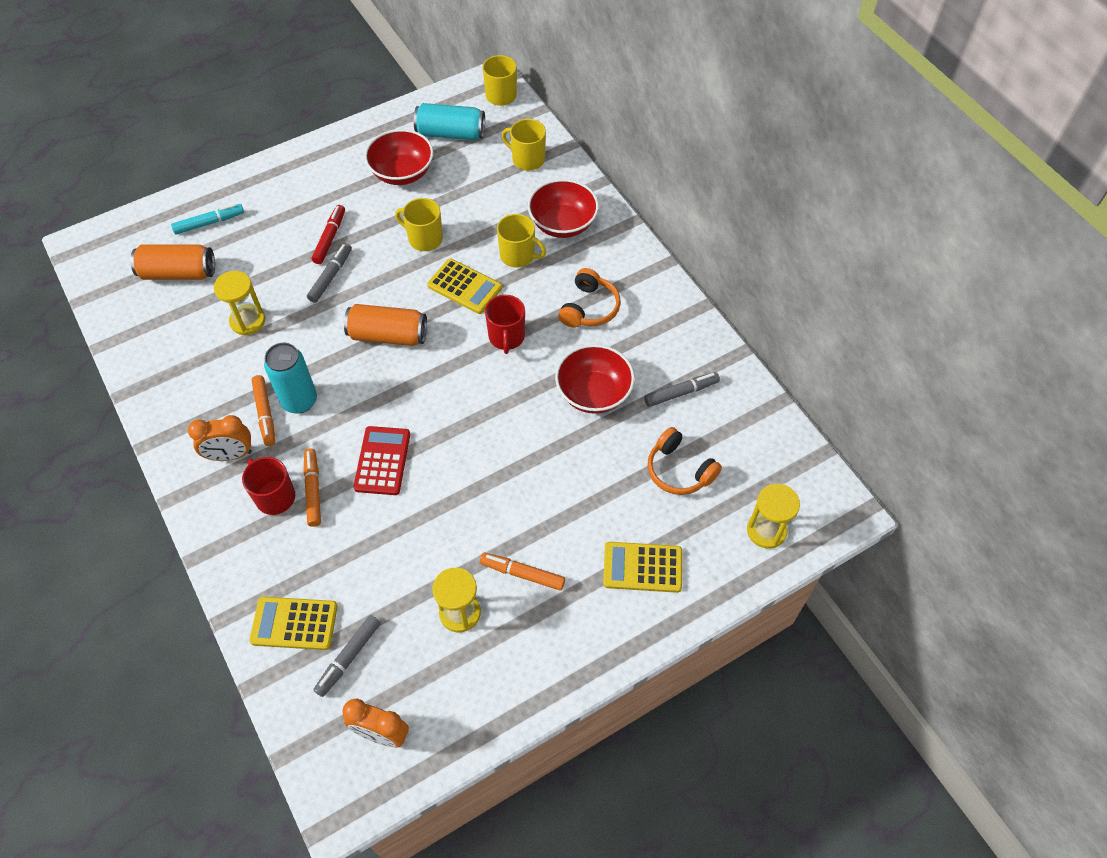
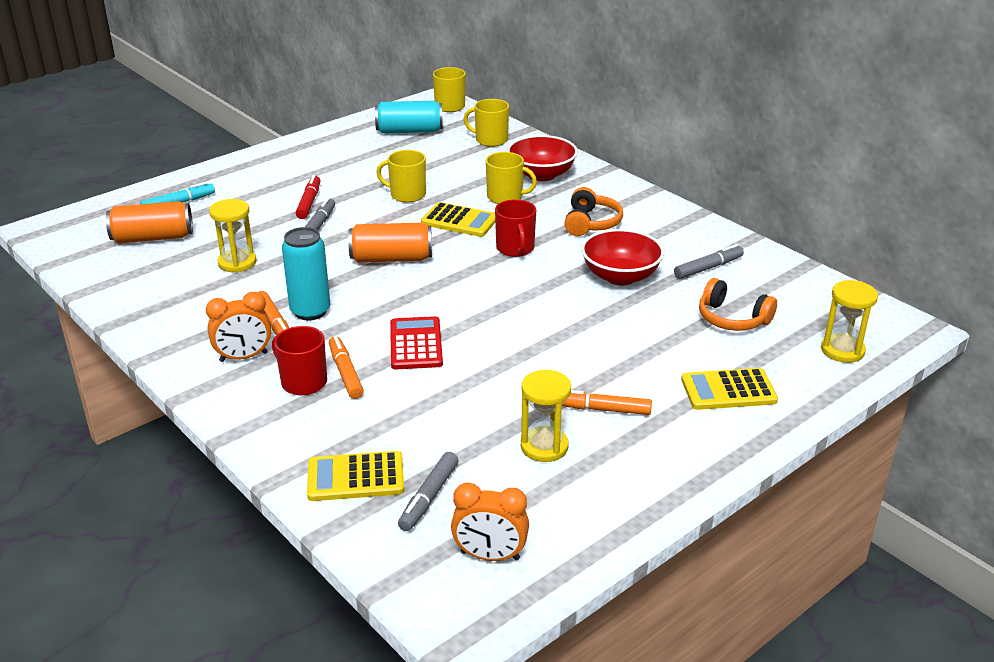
camera: 10 degrees left, 25 degrees down
red bowl [364,129,434,185] -> none

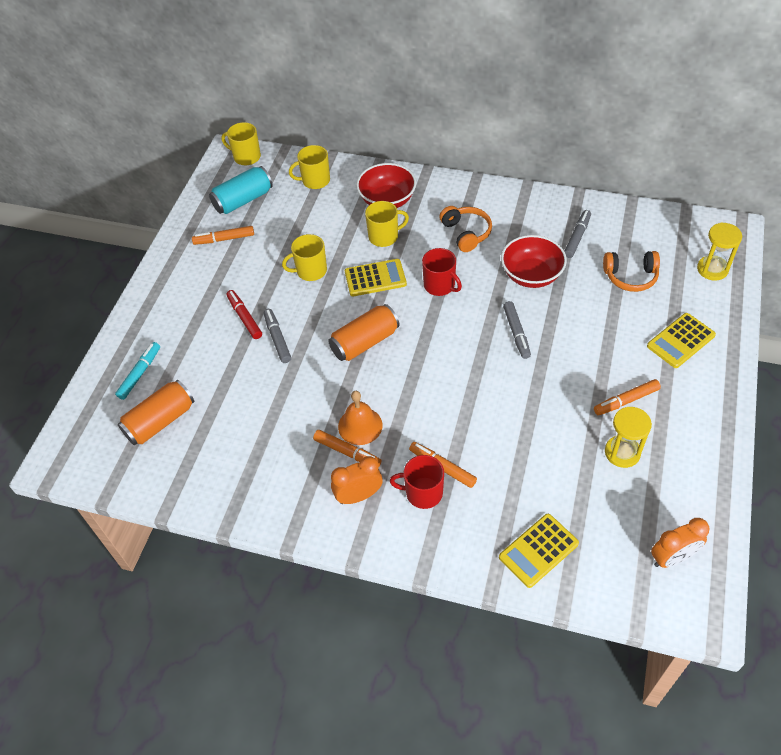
camera: 30 degrees left, 20 degrees up
orange clock [206,292,271,362] -> orange clock turned 150 degrees counterclockwise [331,456,383,504]
yellow hourglass [209,199,257,273] -> none
turquoise can [282,227,330,320] -> orange bell [338,391,382,445]
red calculator [390,316,443,369] -> none
grey marker [398,452,458,531] -> grey marker moved to [503,301,531,359]
none -> orange marker [192,226,254,245]

